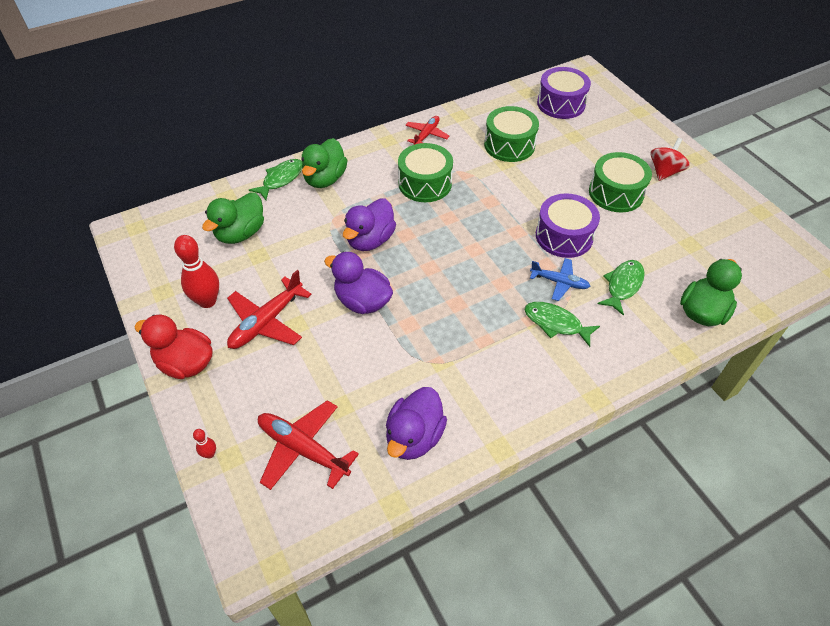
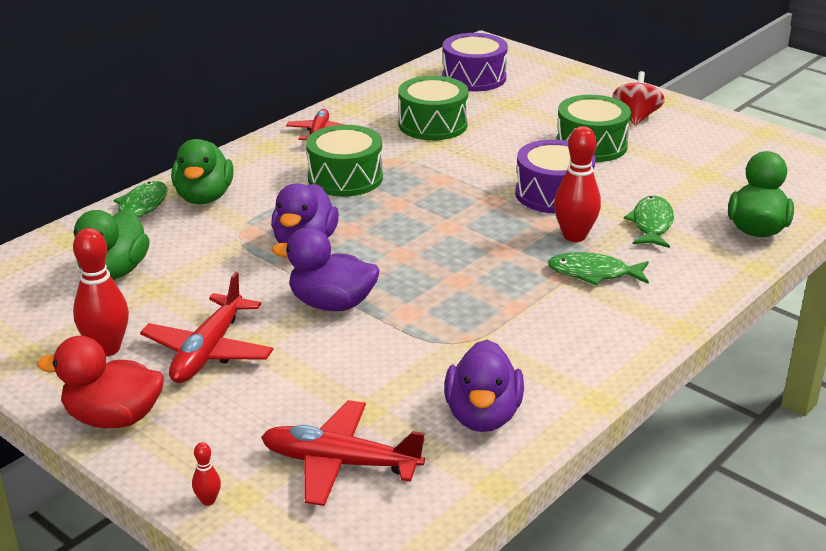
camera: 20 degrees left, 20 degrees down
blue plane [530,258,590,301] -> red bowling pin [554,126,601,242]

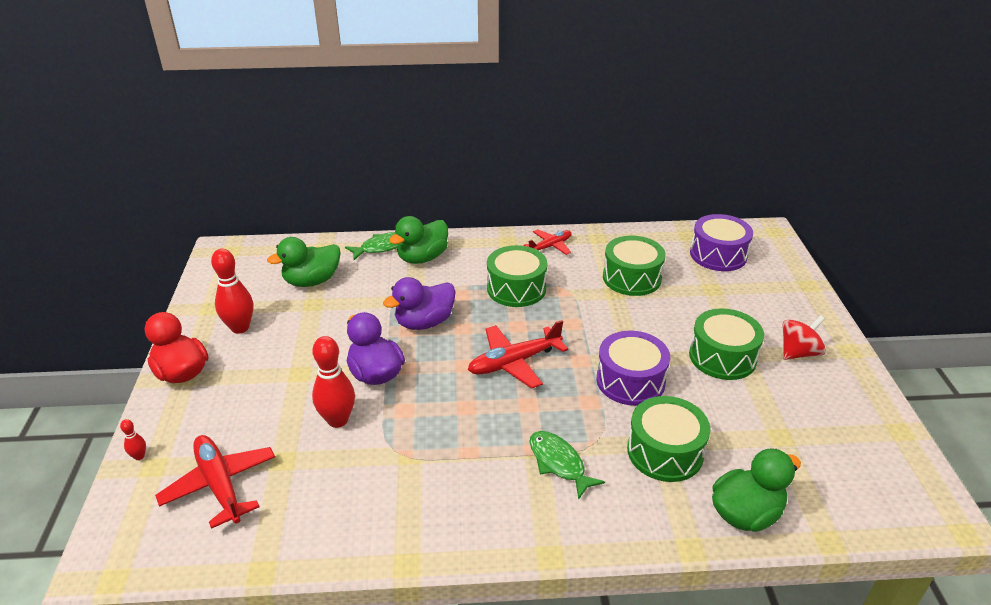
camera: 45 degrees right, 5 degrees up
red plane [140,272,274,383] -> red plane moved to [468,320,568,389]
purple duck [444,340,524,432] -> none
red bowling pin [554,126,601,242] -> red bowling pin moved to [312,336,355,428]
green fish [624,196,674,248] -> green drum [627,396,710,482]

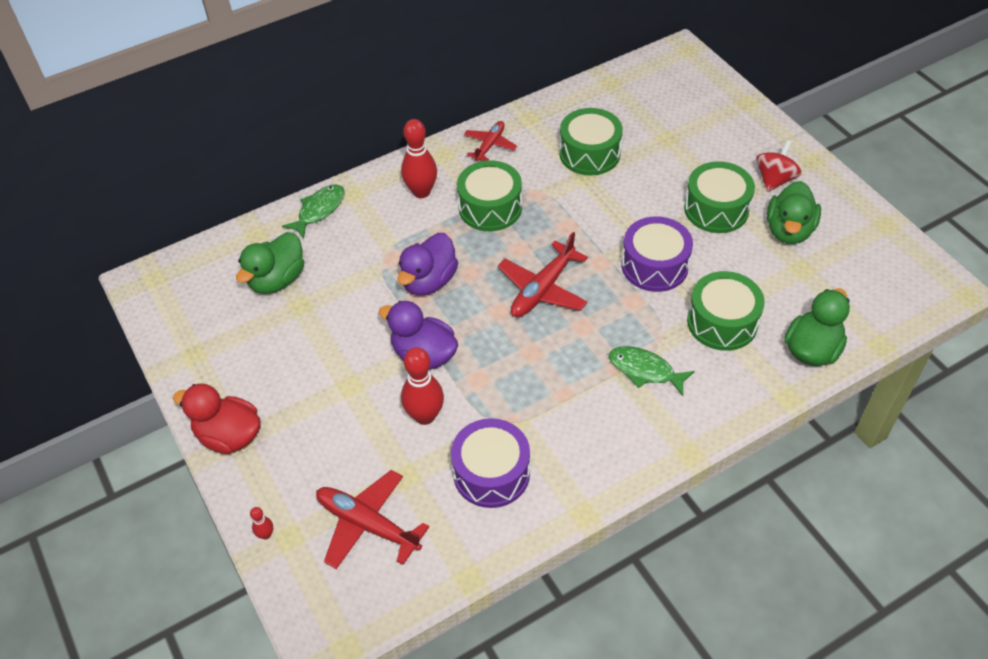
camera: 25 degrees left, 15 degrees up
red bowling pin [211,249,253,334] -> red bowling pin moved to [401,119,437,198]
green duck [389,216,448,264] -> green duck moved to [767,181,821,244]
purple drum [690,214,753,271] -> purple drum moved to [451,418,530,508]

